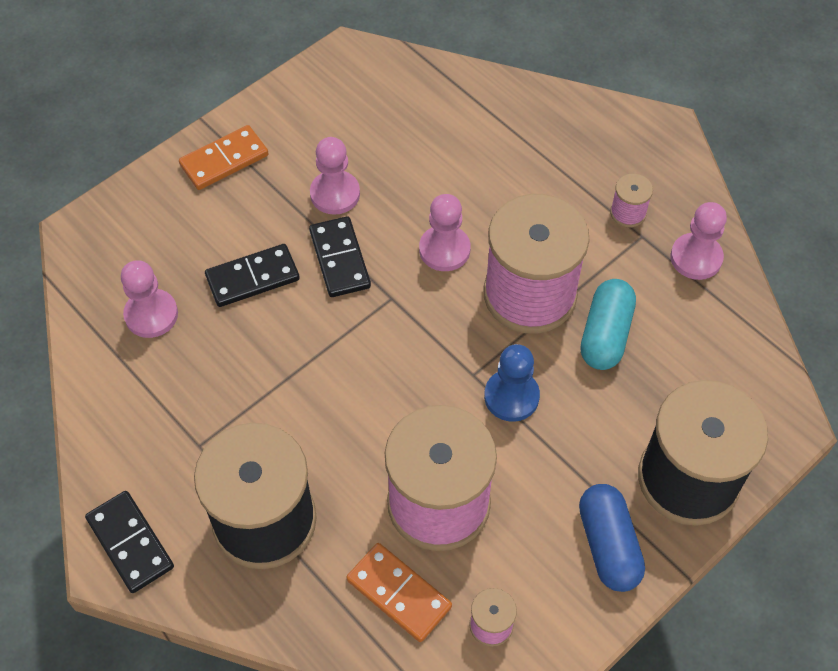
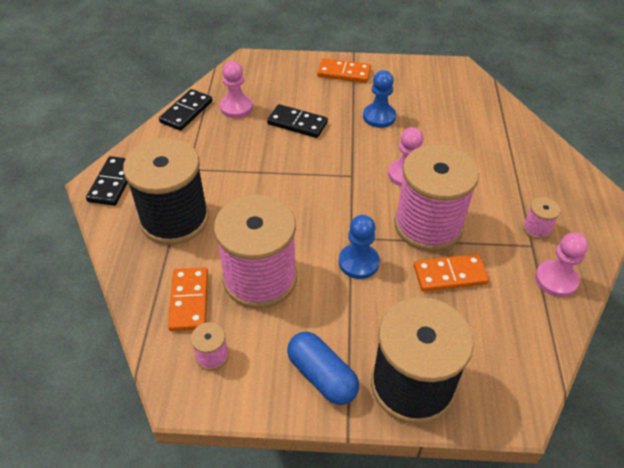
camera: 45 degrees right, 10 degrees down
black domino [309,216,371,297] -> black domino moved to [159,89,212,131]
pink pawn [310,137,360,215] -> blue pawn [363,70,396,128]
blue capsule [579,484,645,592] -> blue capsule turned 75 degrees counterclockwise [287,332,359,405]
turquoise capsule [580,279,636,370] -> orange domino [414,254,489,292]

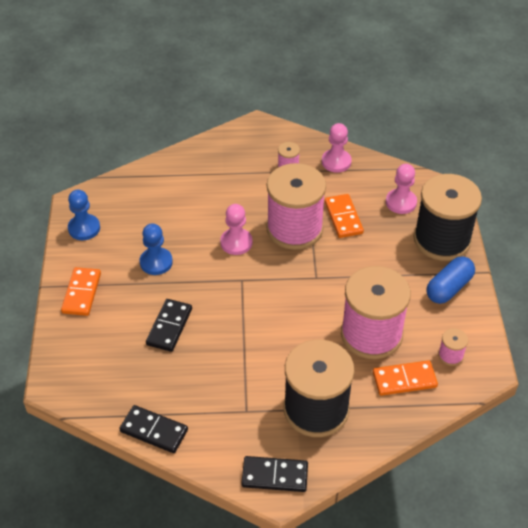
camera: 95 degrees left, 0 degrees up
pink pawn [220,61,253,118] -> pink pawn moved to [386,164,417,214]
blue pawn [339,215,380,279] -> blue pawn moved to [68,190,100,240]

